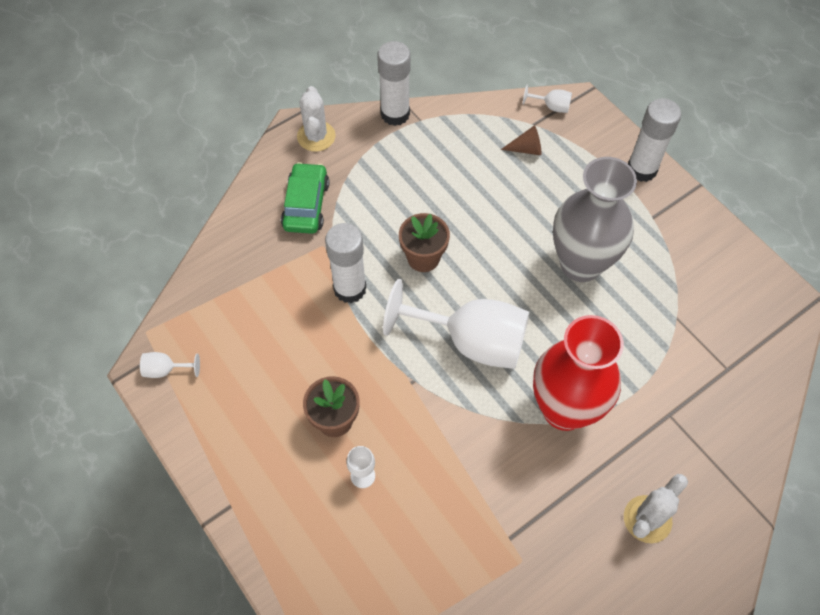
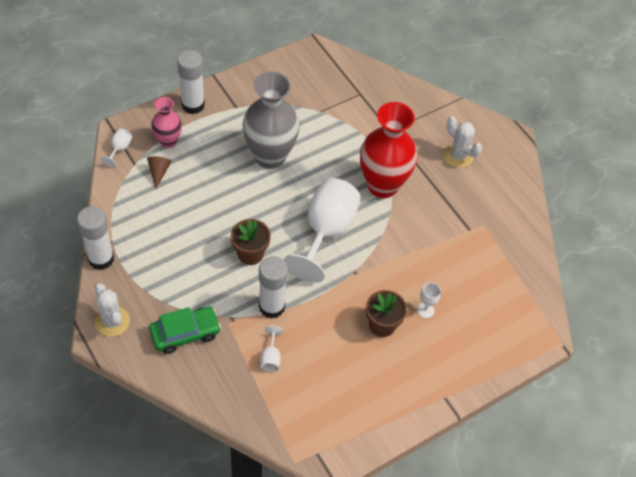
camera: 90 degrees left, 5 degrees down
white goblet [140,352,200,378] -> white goblet moved to [260,326,283,372]
green car [281,162,330,234] -> green car turned 150 degrees clockwise [149,307,221,354]
white cactus [297,86,336,152] -> white cactus turned 60 degrees clockwise [94,284,130,337]
none -> pink vase [151,97,182,148]

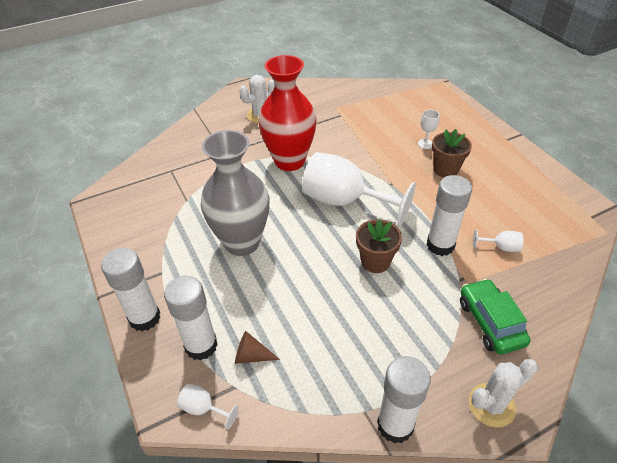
camera: 80 degrees left, 10 degrees down
pink vase [151,97,182,148] -> white glue stick [164,276,218,361]

